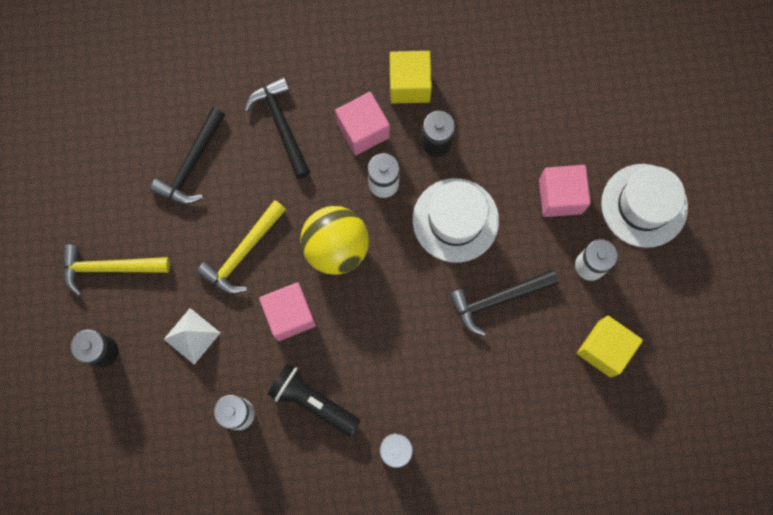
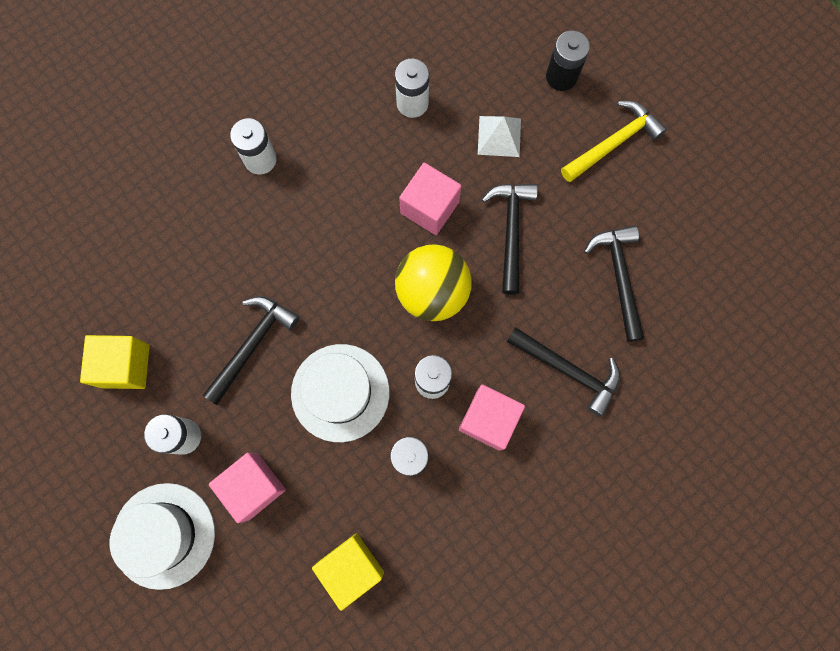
camera: 145 degrees right, 0 degrees up
yellow hammer [197,200,286,294] -> black hammer [482,184,538,295]
black flashlight [267,363,360,437] -> none
yellow cube [390,51,432,104] -> yellow cube moved to [312,533,384,611]

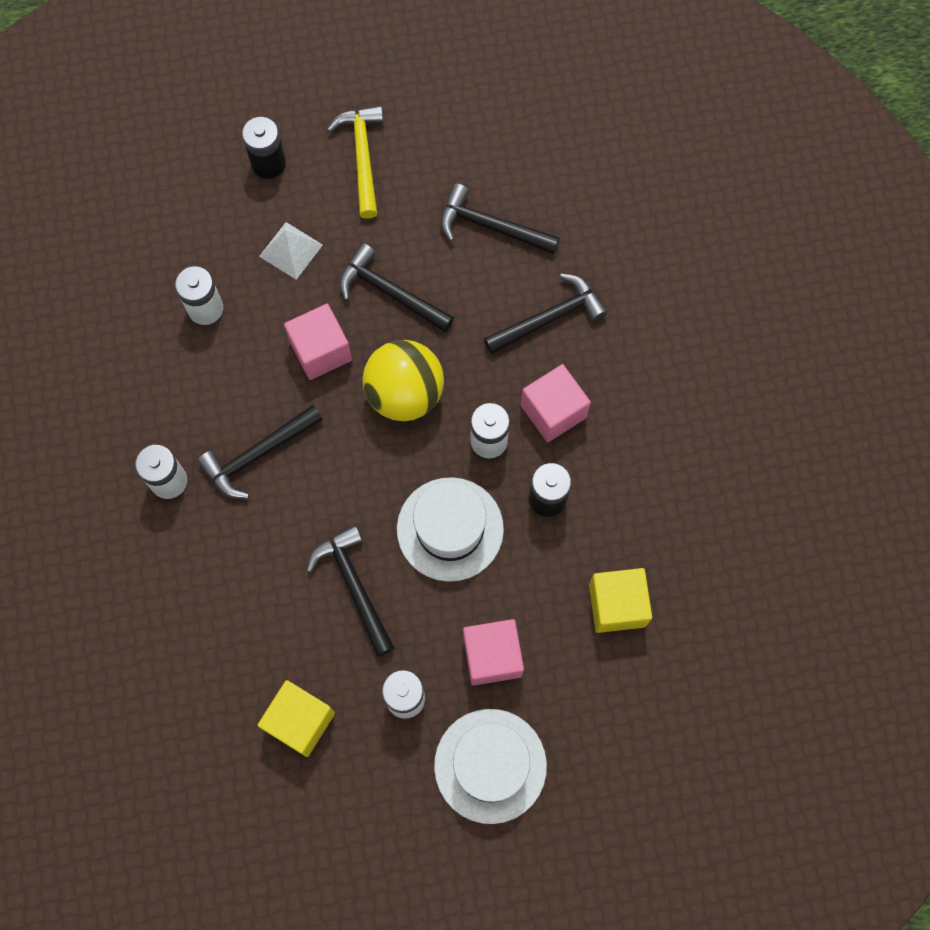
camera: 60 degrees left, 5 degrees down
none -> black hammer [197,405,323,499]

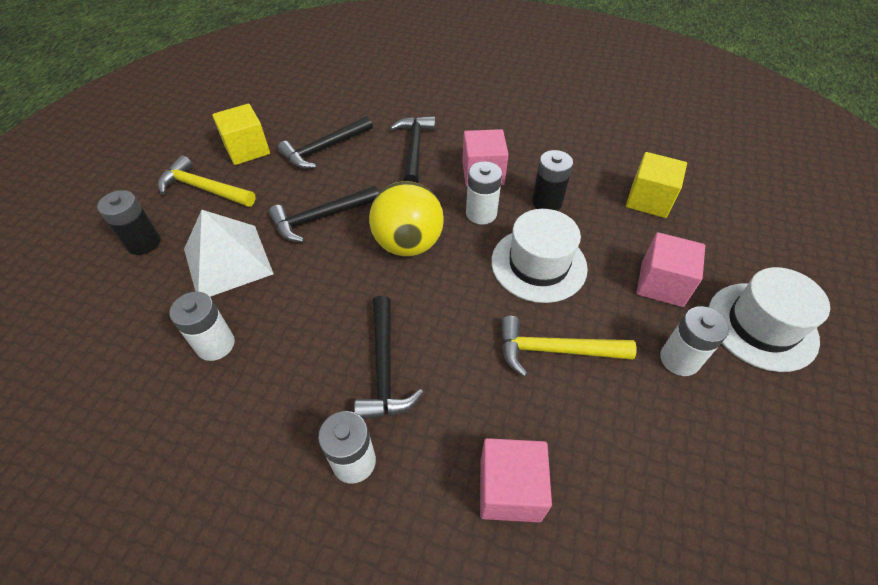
camera: 60 degrees left, 20 degrees down
yellow cube [258,680,335,757] -> yellow cube moved to [212,104,270,165]
white pyramid [259,222,323,280] -> white pyramid [184,210,274,297], size x1.68
pink cube [284,304,352,380] -> pink cube moved to [480,438,552,522]
black hammer [307,525,395,657] -> yellow hammer [501,316,637,377]

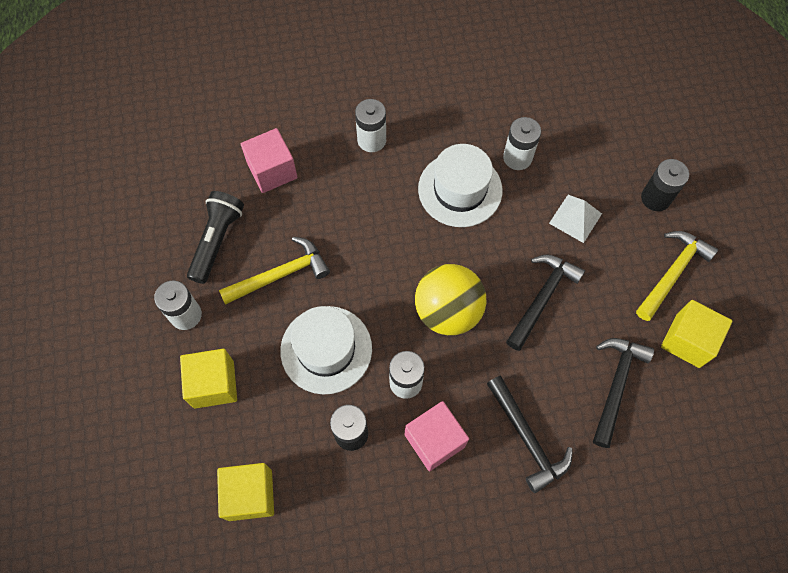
camera: 150 degrees right, 15 degrees up
yellow hammer [158,155,256,207] -> yellow hammer turned 45 degrees counterclockwise [636,231,718,321]
white pyramid [184,210,274,297] -> white pyramid [549,195,602,243], size x0.60
black hammer [354,296,423,419] -> none
pink cube [636,232,705,307] -> yellow cube [180,349,237,409]
white hat [709,267,830,372] -> white hat moved to [418,144,502,227]
none -> black flashlight [187,191,244,284]

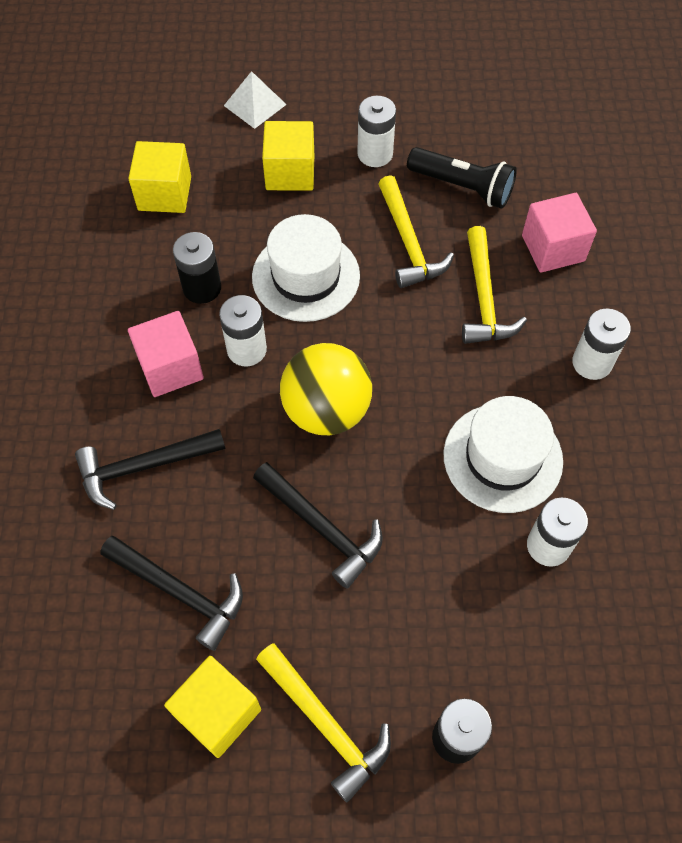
camera: 100 degrees right, 5 degrees down
white pyramid [549,195,602,243] -> white pyramid moved to [224,71,287,129]
none -> yellow hammer [462,226,527,344]

